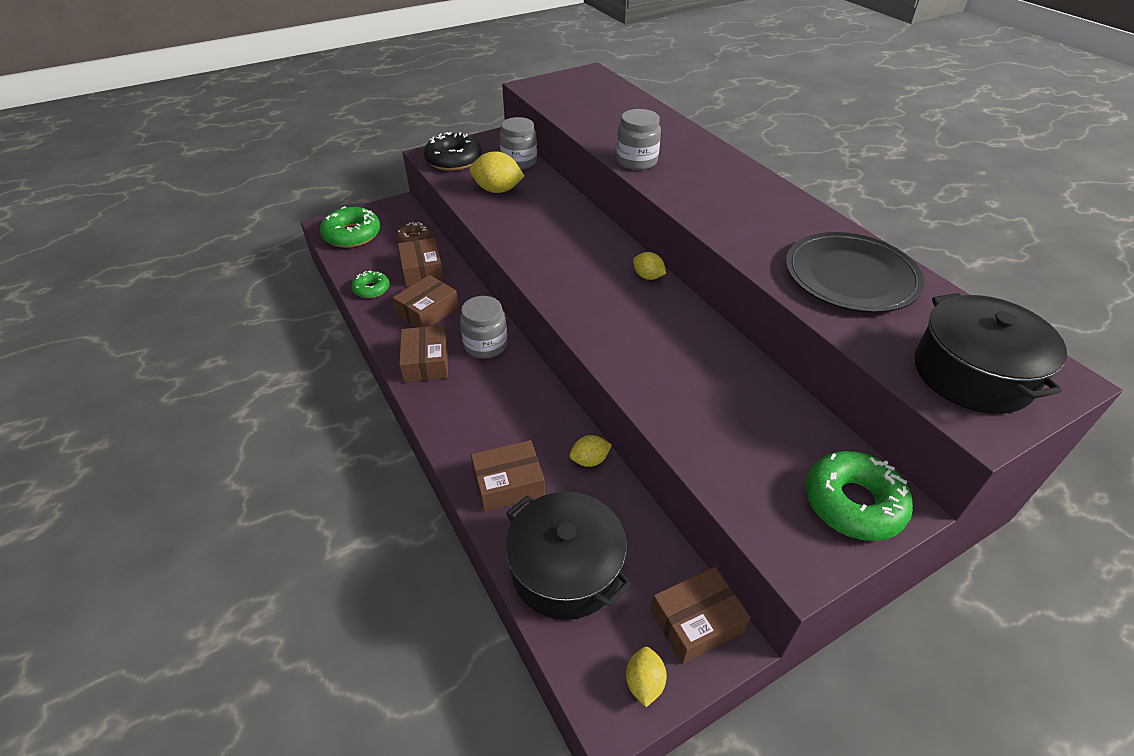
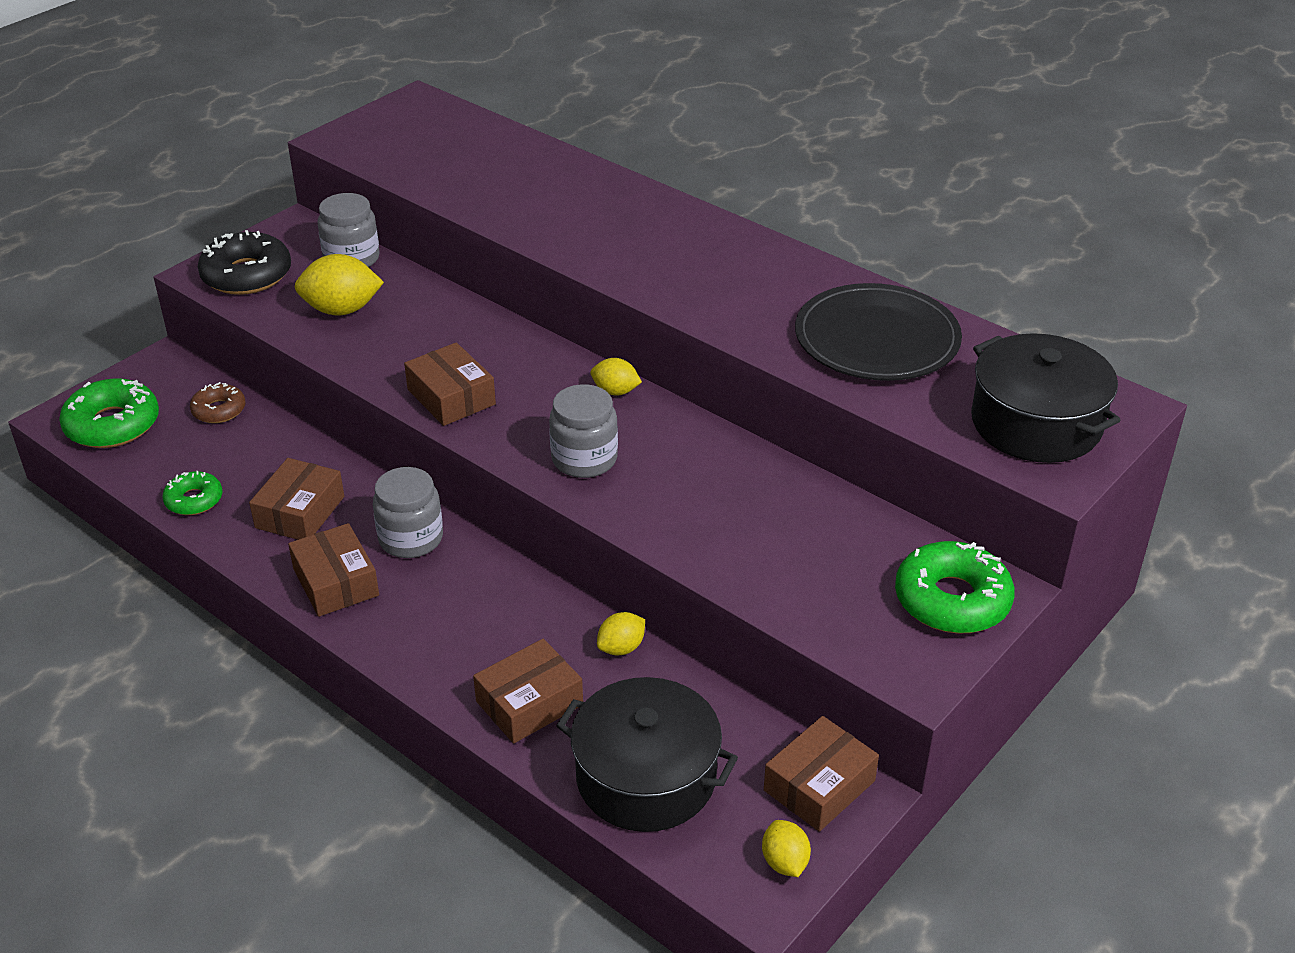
camera: 20 degrees left, 5 degrees down
brown box [398,238,444,286] -> brown box moved to [404,342,496,426]
grey jar [616,109,661,170] -> grey jar moved to [549,384,618,478]

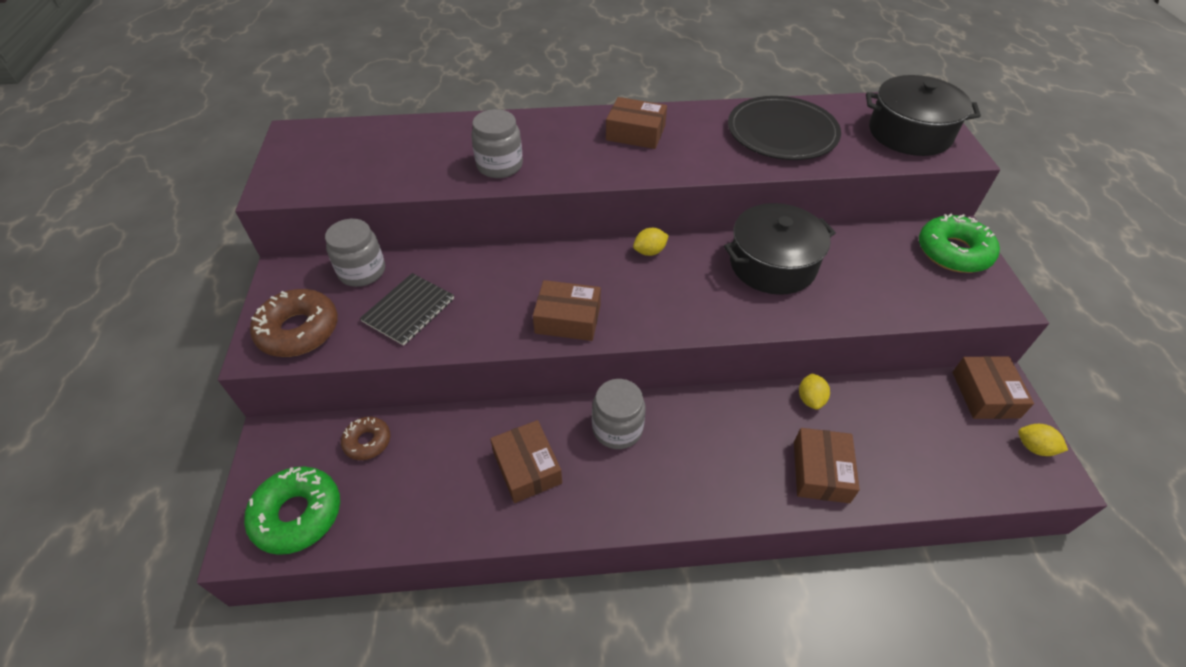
camera: 45 degrees left, 10 degrees up
green donut [162,471,222,515] -> none
black donut [198,230,291,295] -> brown donut [250,289,338,357]
brown box [288,523,379,617] -> brown box moved to [606,97,667,149]
yellow lemon [295,254,384,315] -> black notebook [360,273,454,346]
grey jar [549,384,618,478] -> grey jar moved to [471,109,523,178]
black pot [556,677,738,832] -> black pot moved to [724,203,836,295]

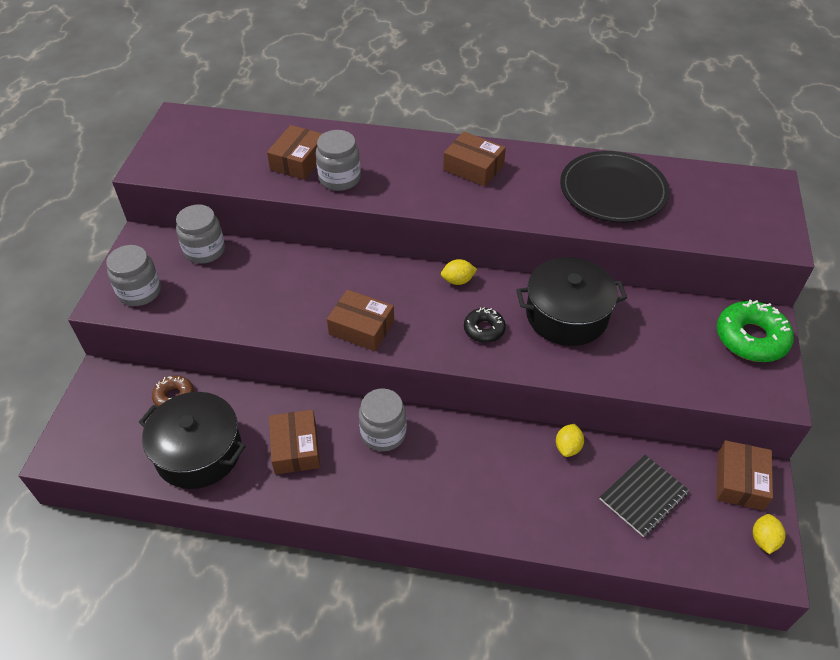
camera: 15 degrees right, 0 degrees up
green donut [244,466,340,555] -> none
brown donut [250,289,338,357] -> grey jar [106,245,161,306]
black notebook [360,273,454,346] -> black notebook moved to [600,455,690,537]
brown box [794,428,860,503] -> brown box moved to [267,125,322,180]
black pot [866,75,981,156] -> black pot moved to [139,392,246,489]
yellow lemon [1018,424,1068,456] -> yellow lemon turned 60 degrees clockwise [753,514,786,554]
none -> black donut [464,308,506,343]

